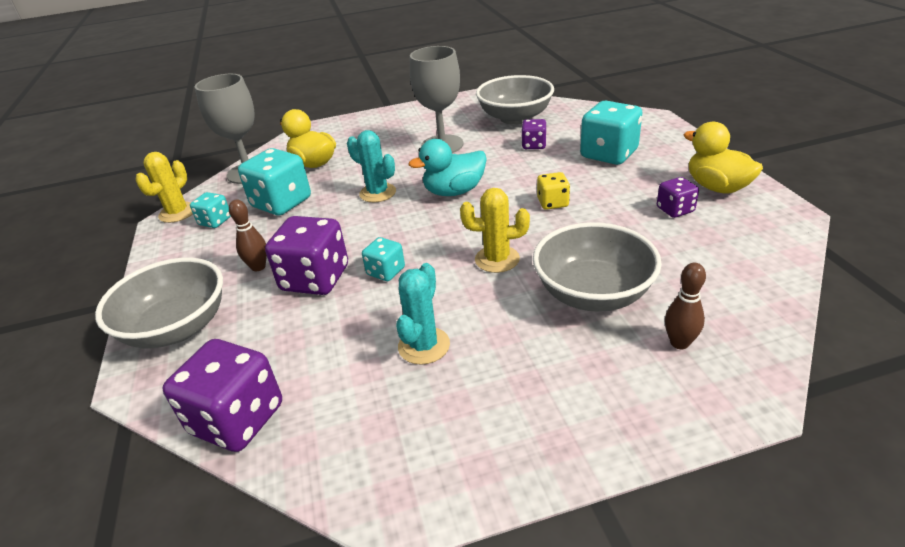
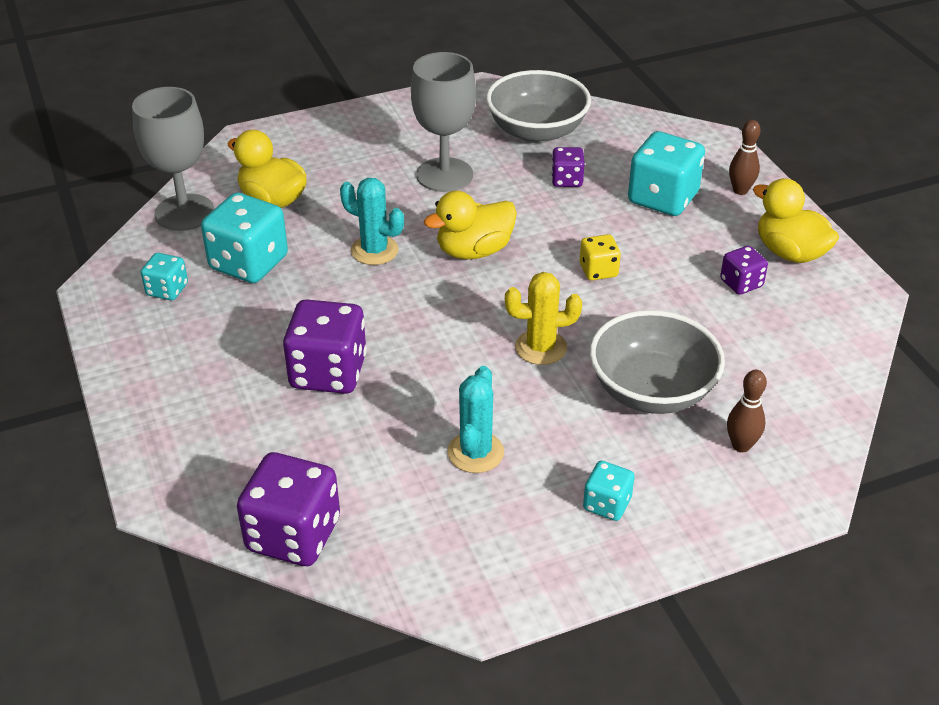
camera: 10 degrees left, 5 degrees up
grey bowl [95,258,223,348] -> none
yellow cactus [135,152,193,223] -> none
brown bowling pin [229,200,267,271] -> brown bowling pin moved to [729,120,761,195]
turquoise dice [362,237,405,281] -> turquoise dice moved to [583,461,635,521]
turquoise duck [409,139,487,196] -> yellow duck [424,191,517,259]

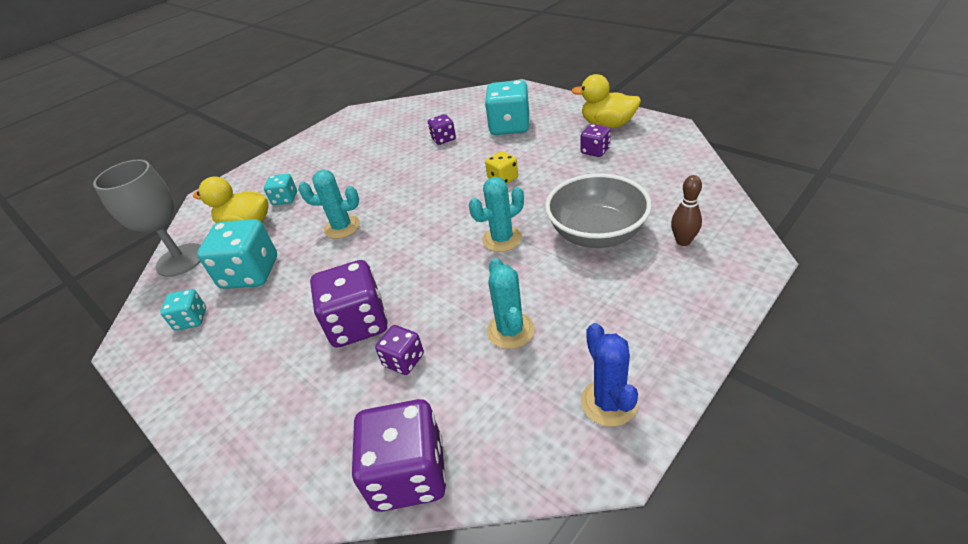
camera: 20 degrees left, 0 degrees up
grey goblet [411,52,476,192] -> none
yellow duck [424,191,517,259] -> none
grey bowl [486,70,591,143] -> none
yellow cactus [505,272,582,365] -> turquoise cactus [469,177,524,252]
turquoise dice [583,461,635,521] -> turquoise dice moved to [264,174,297,205]
brown bowling pin [729,120,761,195] -> none
none -> purple dice [375,325,424,375]
none -> blue cactus [581,323,638,427]

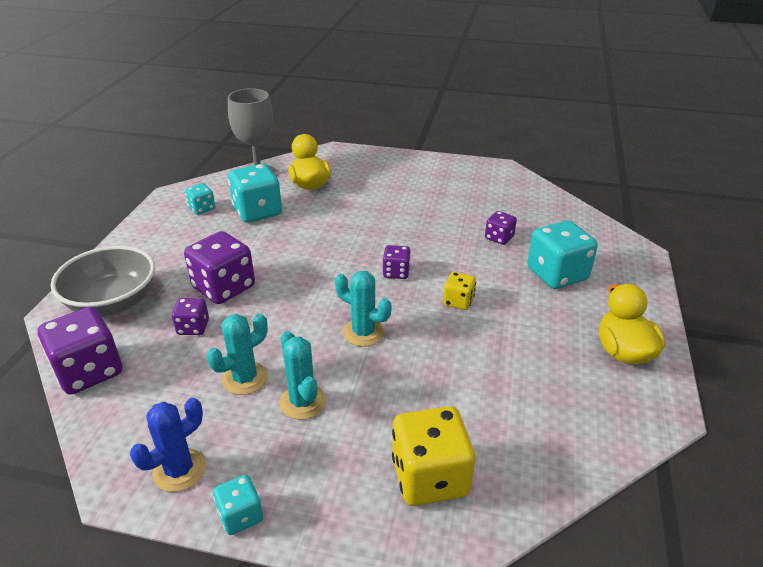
camera: 55 degrees right, 5 degrees down
turquoise dice [264,174,297,205] -> turquoise dice moved to [213,475,263,535]
turquoise cactus [298,170,360,239] -> turquoise cactus moved to [279,331,326,420]
grey bowl [545,173,652,248] -> grey bowl moved to [50,246,155,316]
purple dice [580,124,611,157] -> purple dice moved to [383,245,411,279]
brown bowling pin [671,175,702,246] -> yellow dice [392,406,475,506]

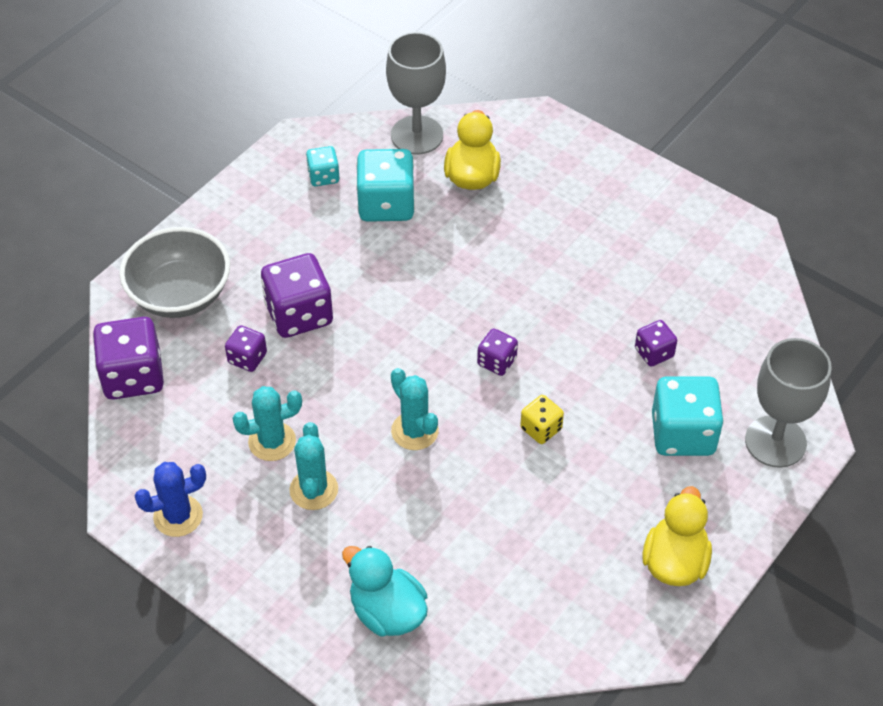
camera: 25 degrees right, 15 degrees up
turquoise dice [213,475,263,535] -> none
yellow dice [392,406,475,506] -> turquoise duck [342,546,428,637]
none -> grey goblet [745,338,832,468]

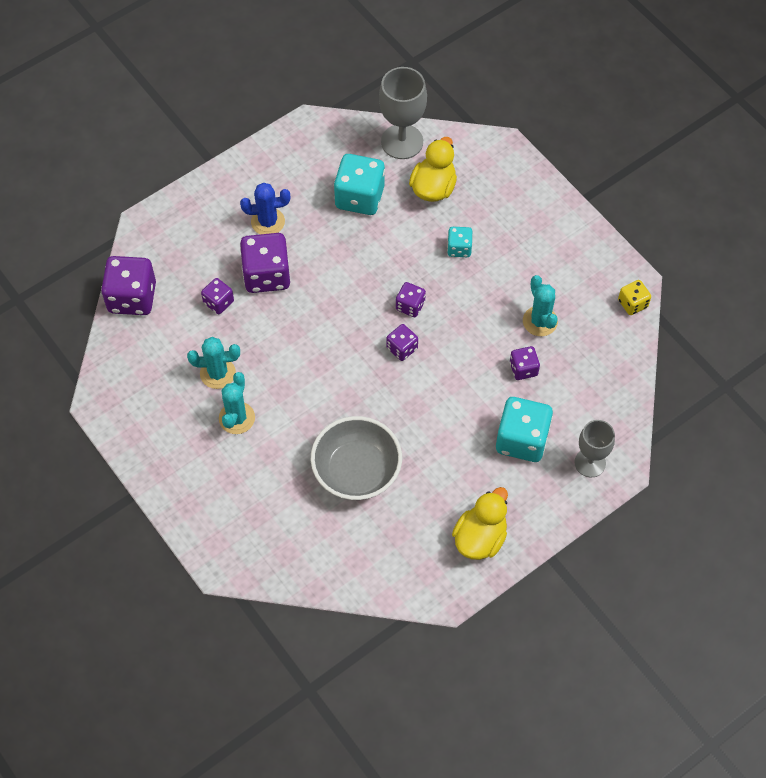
camera: 15 degrees right, 10 degrees up
grey bowl [119,227,230,318] -> grey bowl moved to [311,416,402,500]
blue cactus [135,462,206,537] -> blue cactus moved to [240,183,290,234]
turquoise dice [306,146,339,186] -> turquoise dice moved to [447,227,472,257]
turquoise duck [342,546,428,637] -> none
turquoise cactus [391,368,439,450] -> turquoise cactus moved to [523,275,558,336]
yellow dice [520,395,564,444] -> yellow dice moved to [618,280,651,315]
grey goblet [745,338,832,468] -> grey goblet [574,420,615,477], size x0.66
none -> purple dice [396,282,426,317]

